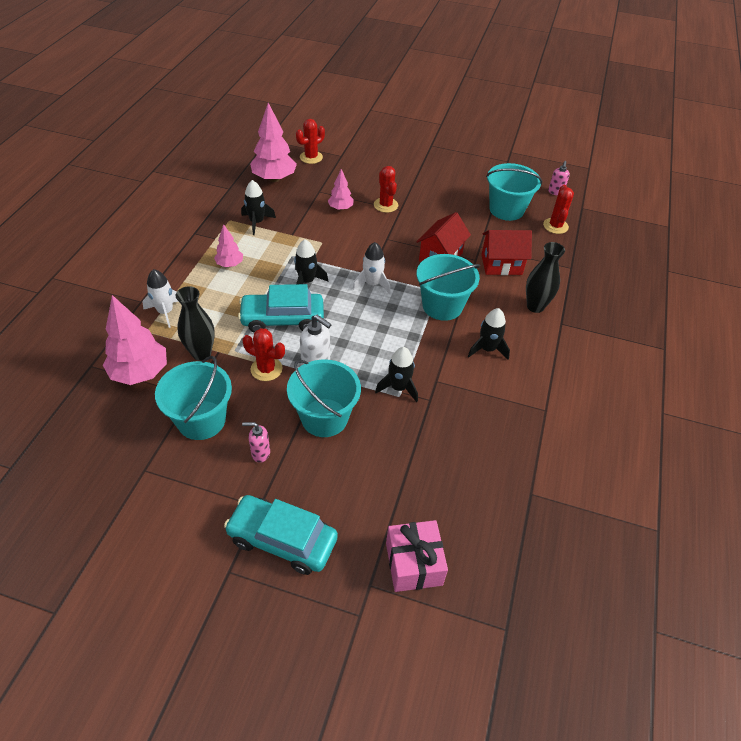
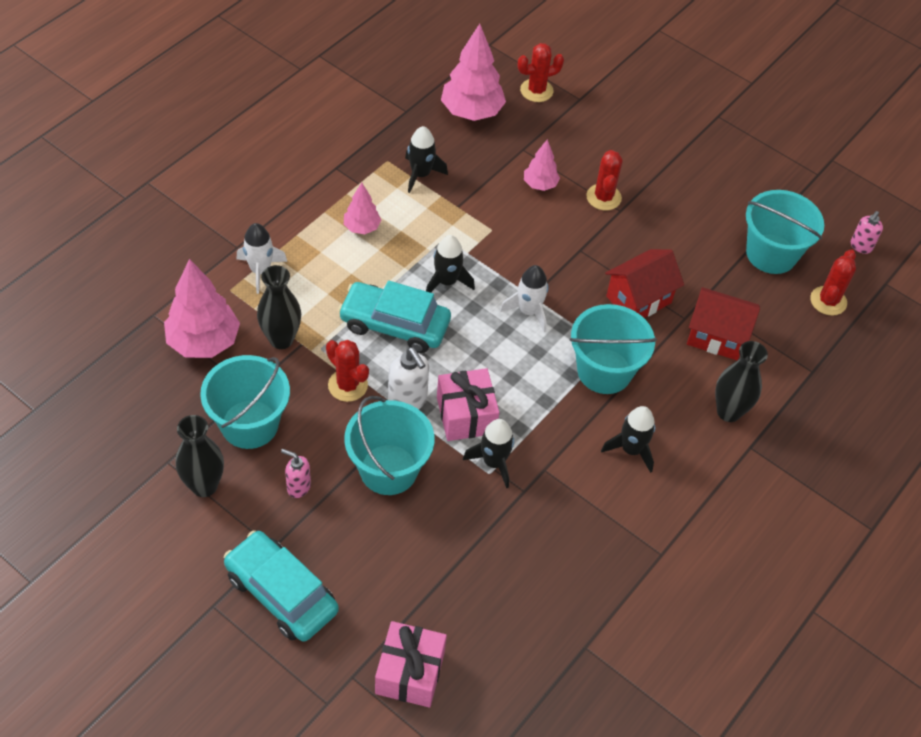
camera: 20 degrees right, 5 degrees up
none -> black vase [176,415,224,497]
none -> pink gift [437,368,499,441]

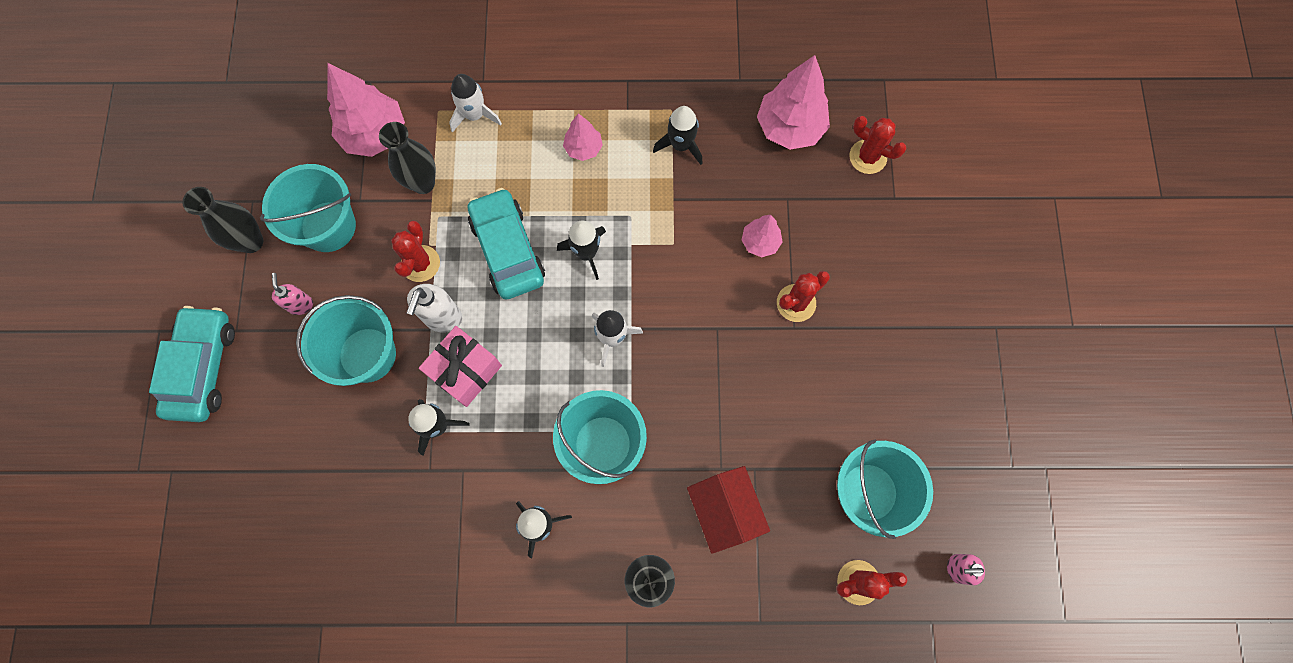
camera: 55 degrees right, 20 degrees up
pink gift [375,621,447,708] -> none
red house [605,249,684,318] -> none

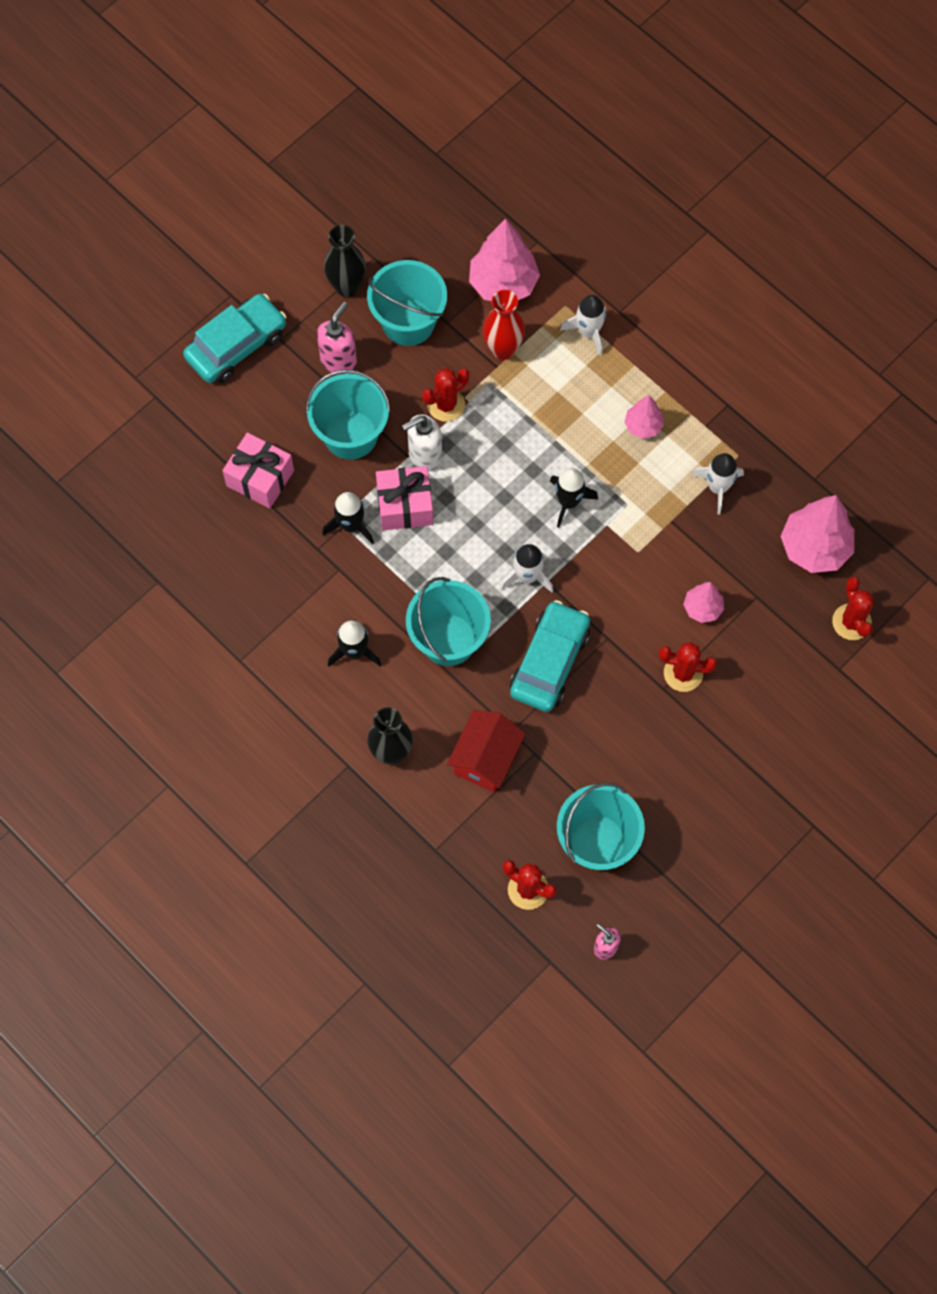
camera: 45 degrees right, 5 degrees down
pink soap dispenser [272,273,313,315] -> pink soap dispenser [317,302,357,375], size x1.56
black vase [379,122,436,194] -> red vase [483,290,525,360]
turquoise car [468,188,545,300] -> turquoise car moved to [510,600,590,712]
black rocket [653,106,703,165] -> white rocket [692,453,744,515]
none -> pink gift [222,432,294,508]

